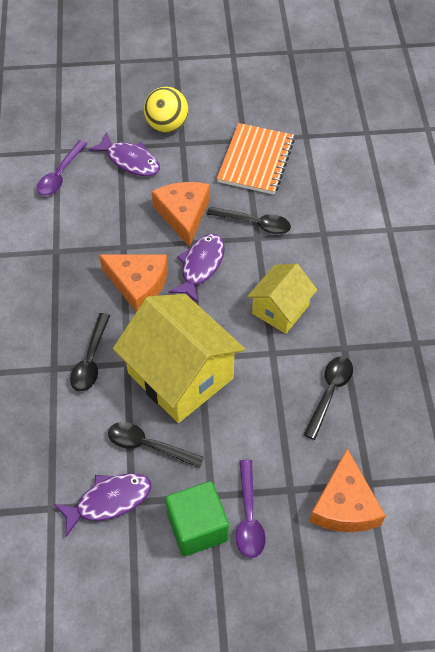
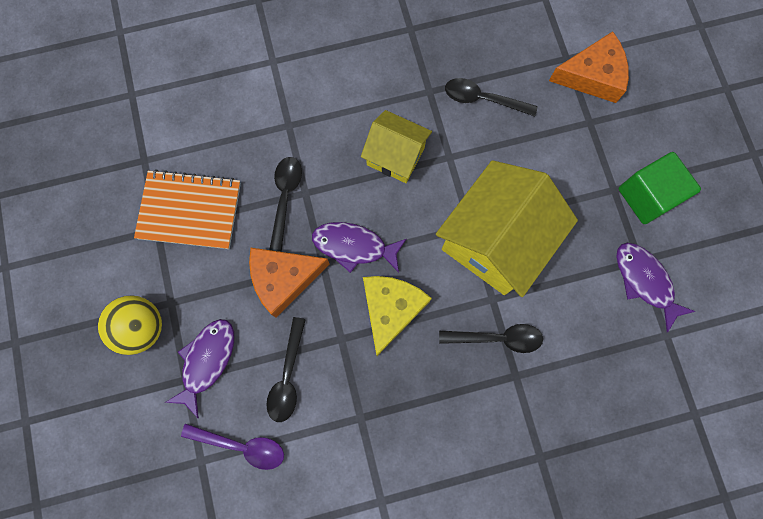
camera: 100 degrees left, 20 degrees up
orange cheese [99,254,168,312] -> yellow cheese [363,276,432,356]
black spoon [108,422,204,468] -> black spoon moved to [266,317,306,422]
purple spoon [236,460,266,558] -> none

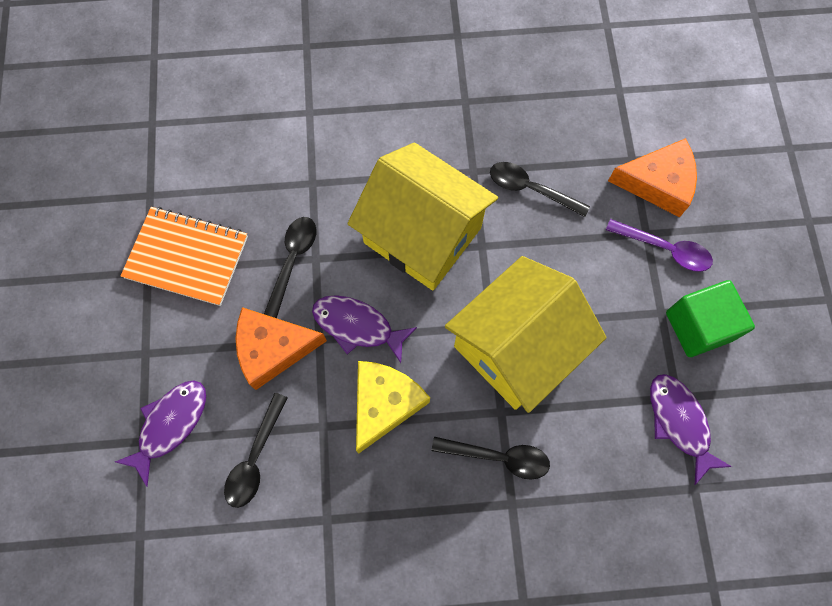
camera: 10 degrees right, 5 degrees down
yellow ball [98,295,162,355] -> none
purple spoon [181,423,284,470] -> purple spoon moved to [606,219,713,272]
yellow house [361,110,432,183] -> yellow house [348,143,498,290], size x1.74

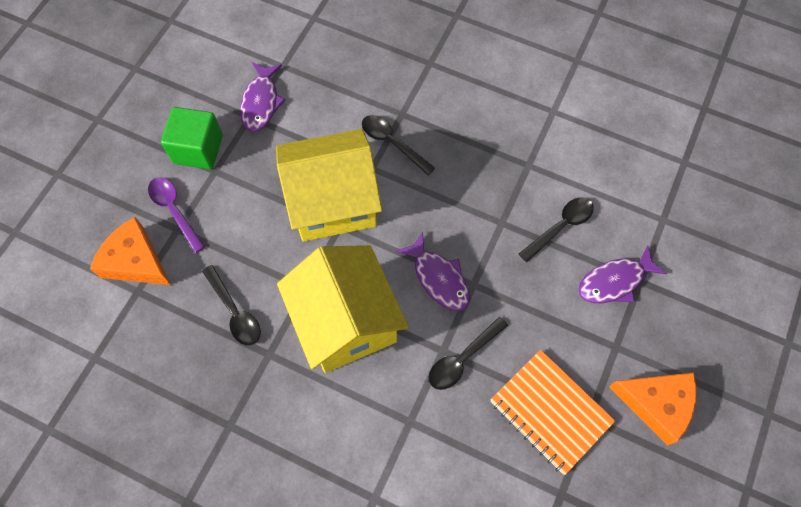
camera: 150 degrees left, 5 degrees down
orange cheese [236,307,327,390] -> orange cheese moved to [609,372,696,445]
yellow cheese [356,361,430,454] -> none

